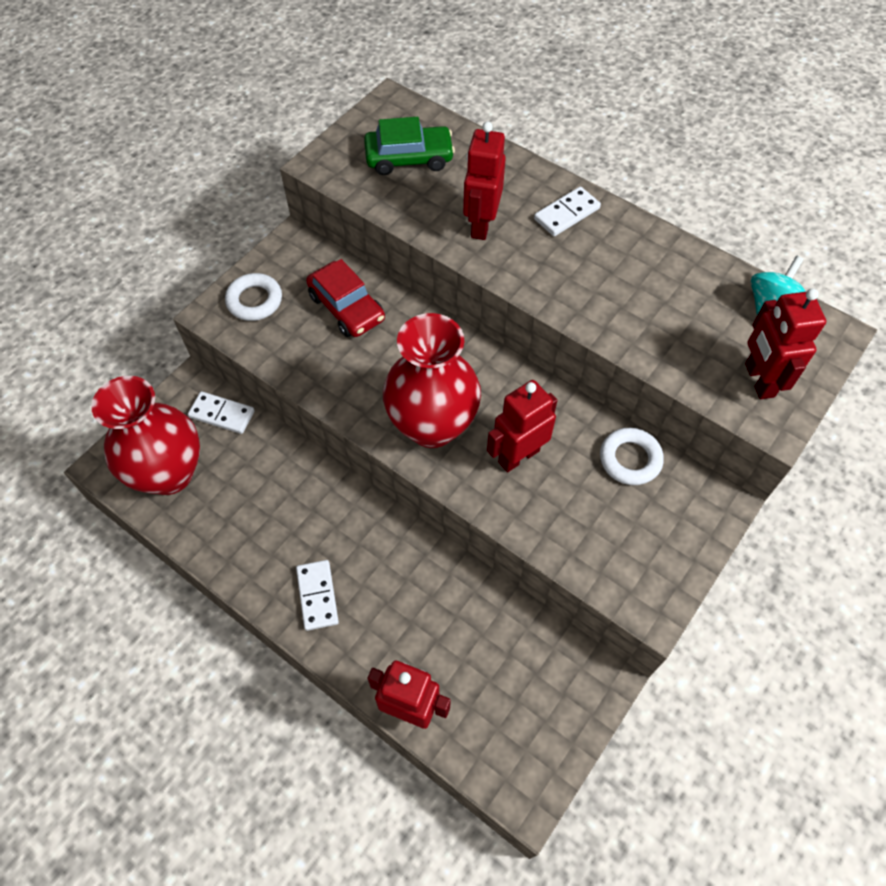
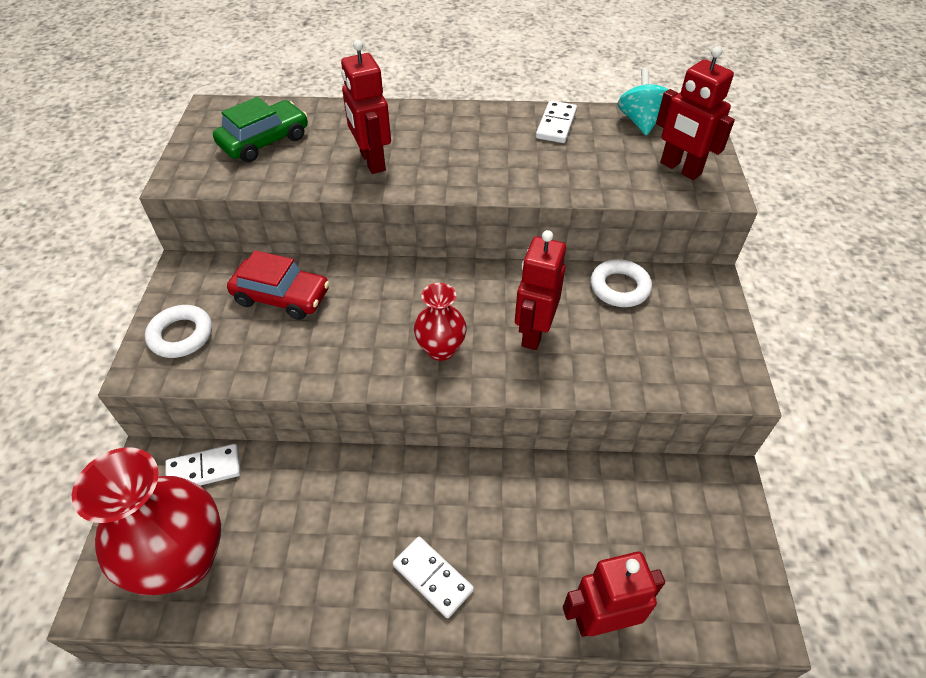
camera: 35 degrees left, 10 degrees down
red vase [383,313,481,448] -> red vase [414,283,467,361], size x0.52
white domino [534,186,601,236] -> white domino moved to [536,101,577,143]

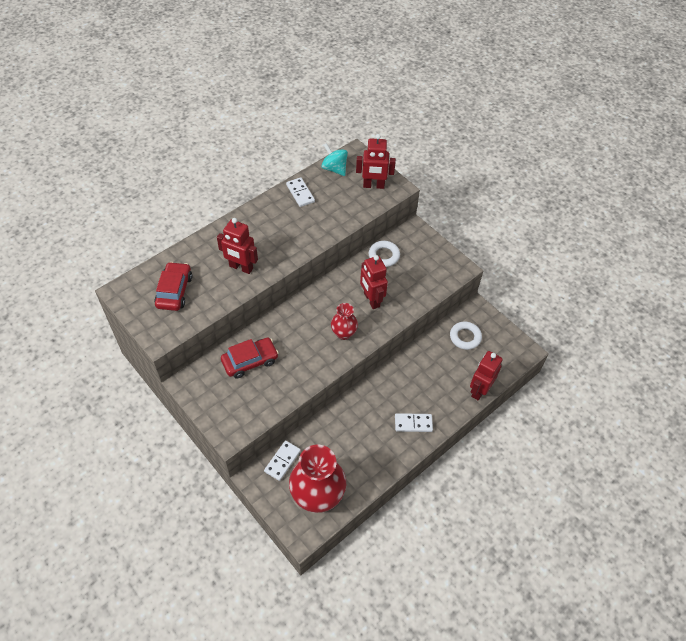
camera: 45 degrees left, 5 degrees up
white ring [145,305,212,358] -> white ring moved to [450,321,482,350]
green car [213,97,308,162] -> red car [154,262,192,311]

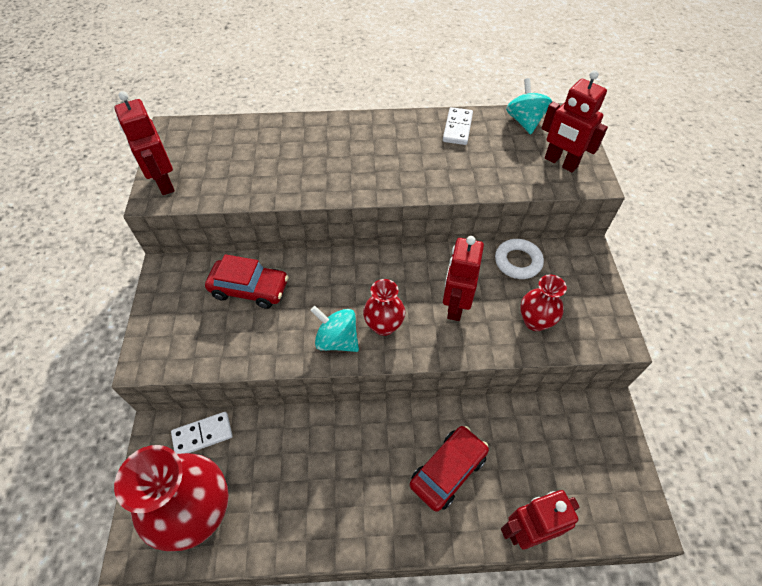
camera: 40 degrees right, 0 degrees up
red car [154,262,192,311] -> red car moved to [410,426,489,512]
red robot [217,218,258,274] -> red robot moved to [114,91,175,195]
white domino [395,413,433,432] -> none
white ring [450,321,482,350] -> none
none -> turquoise spinning top [310,306,359,352]
none -> red vase [520,275,567,331]

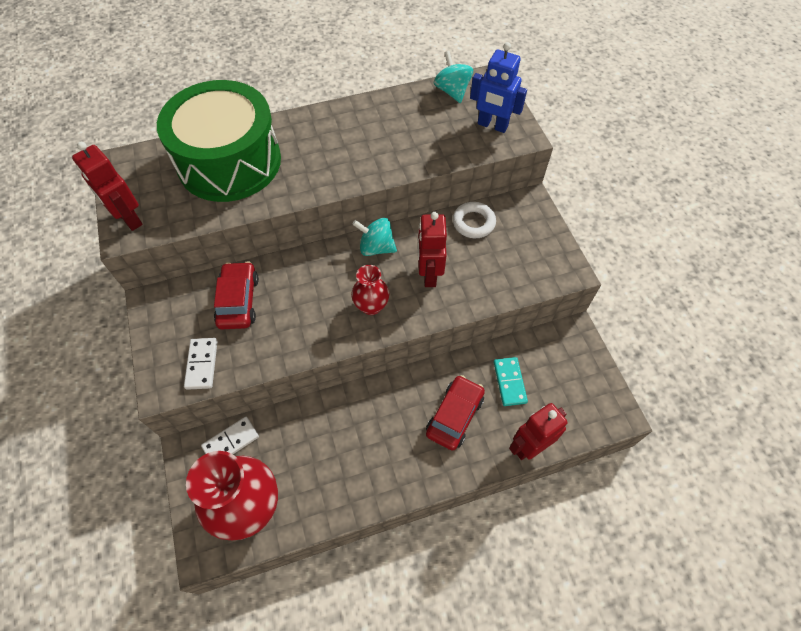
camera: 15 degrees left, 5 degrees up
red car [205,254,289,309] -> red car turned 90 degrees counterclockwise [214,261,259,329]
turquoise spinning top [310,306,359,352] -> turquoise spinning top moved to [352,218,397,256]
white domino [443,107,473,145] -> white domino moved to [184,338,218,390]
red vase [520,275,567,331] -> none
red robot [542,70,608,172] -> blue robot [470,42,527,133]
none -> green drum [157,80,281,202]
none -> turquoise domino [494,357,528,406]

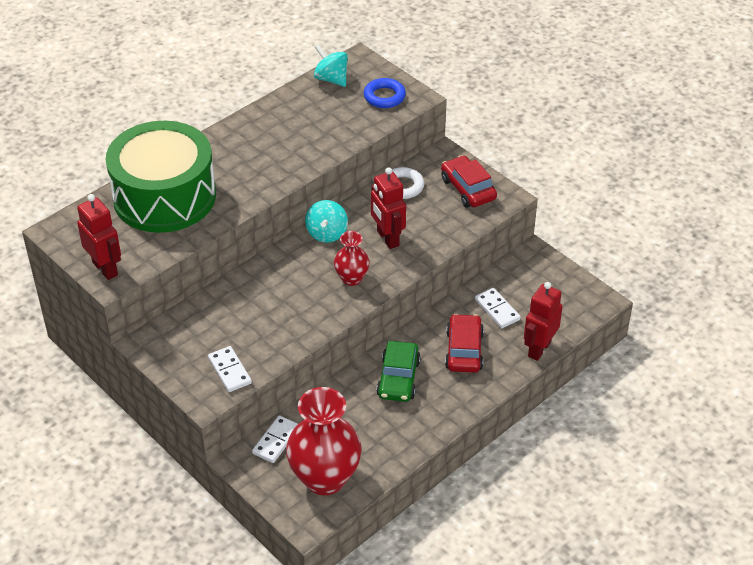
camera: 25 degrees left, 15 degrees down
red robot [72,142,143,231] -> red robot turned 150 degrees counterclockwise [77,194,121,280]
red car [214,261,259,329] -> red car moved to [441,155,497,208]
turquoise spinning top [352,218,397,256] -> turquoise spinning top turned 75 degrees counterclockwise [305,200,348,243]
blue robot [470,42,527,133] -> blue ring [364,78,406,108]
turquoise domino [494,357,528,406] -> white domino [475,288,521,328]
none -> green car [376,341,421,402]

